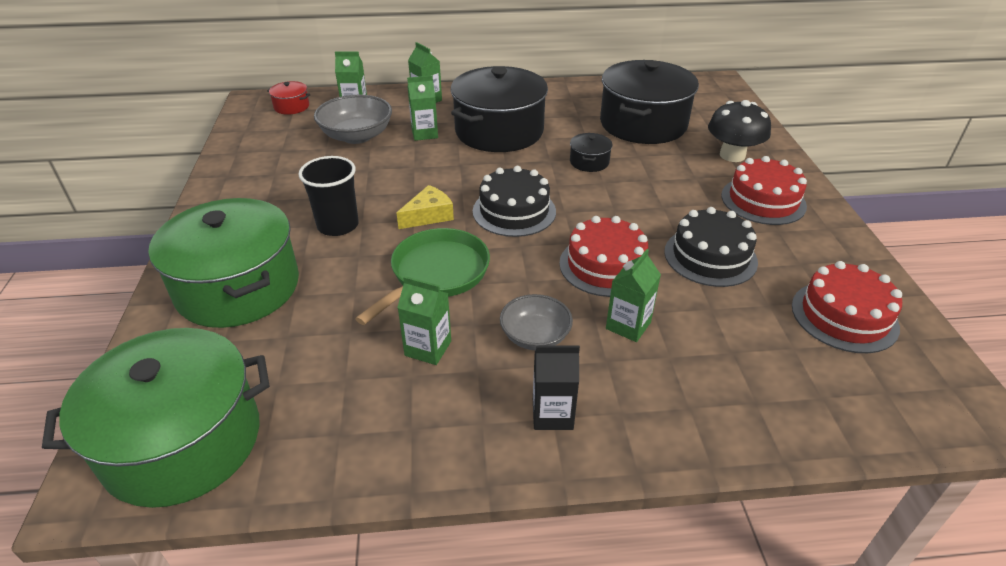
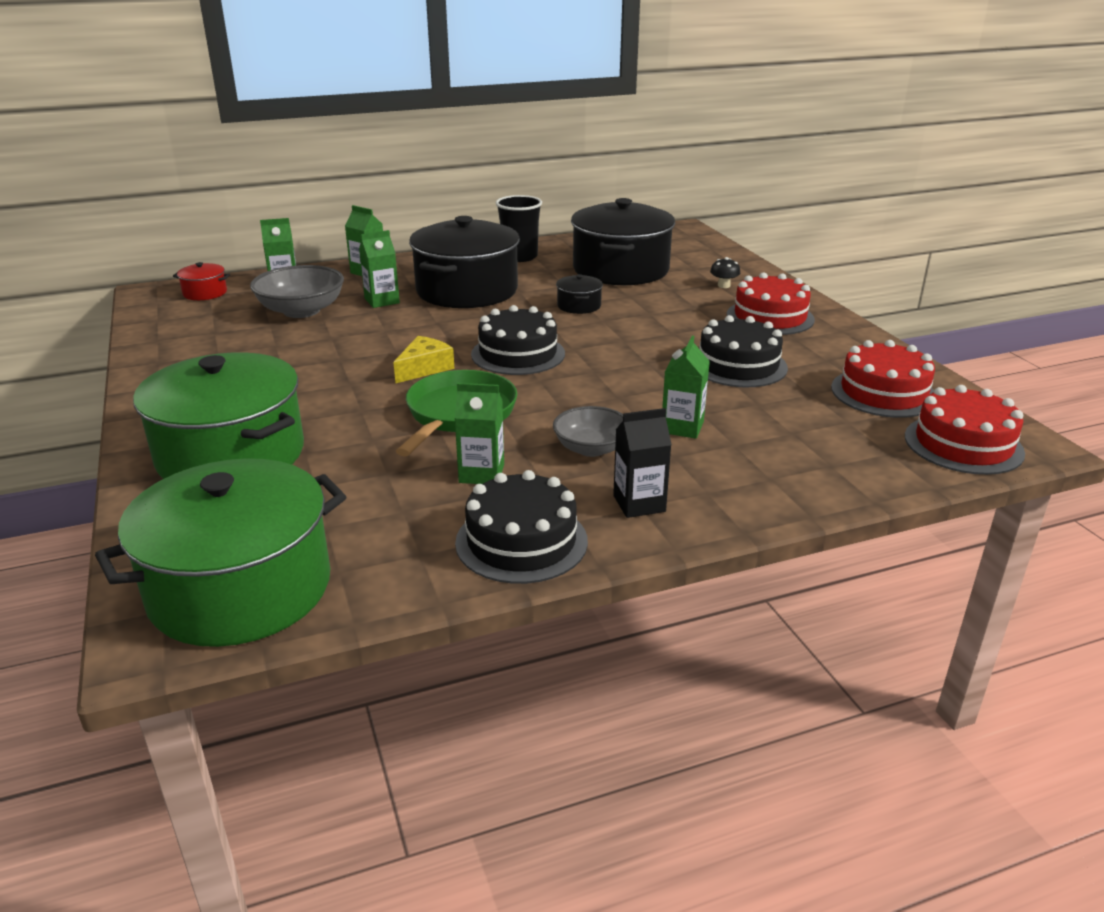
camera: 15 degrees left, 10 degrees down
black cup [298,156,359,236] -> black cup moved to [496,195,542,262]
red cake [559,216,648,297] -> red cake moved to [905,385,1025,475]
black mushroom [708,100,771,162] -> black mushroom [710,257,740,288], size x0.47
none -> black cake [455,470,588,584]

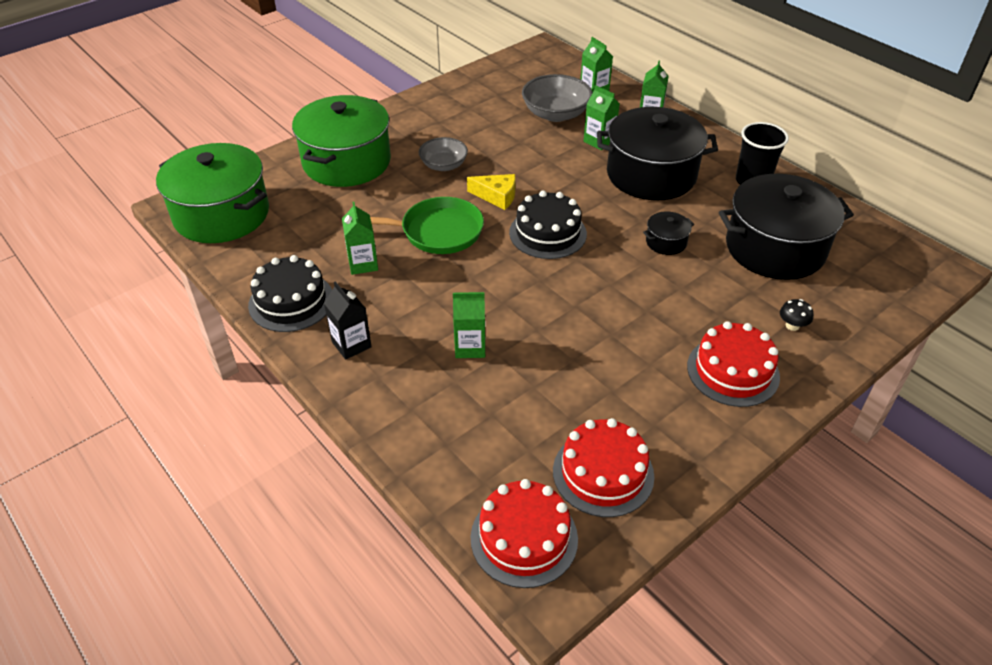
camera: 70 degrees right, 15 degrees up
red pot [173,262,230,300] -> none
grey bowl [553,406,623,457] -> grey bowl moved to [419,137,468,171]
black cake [700,315,788,387] -> none

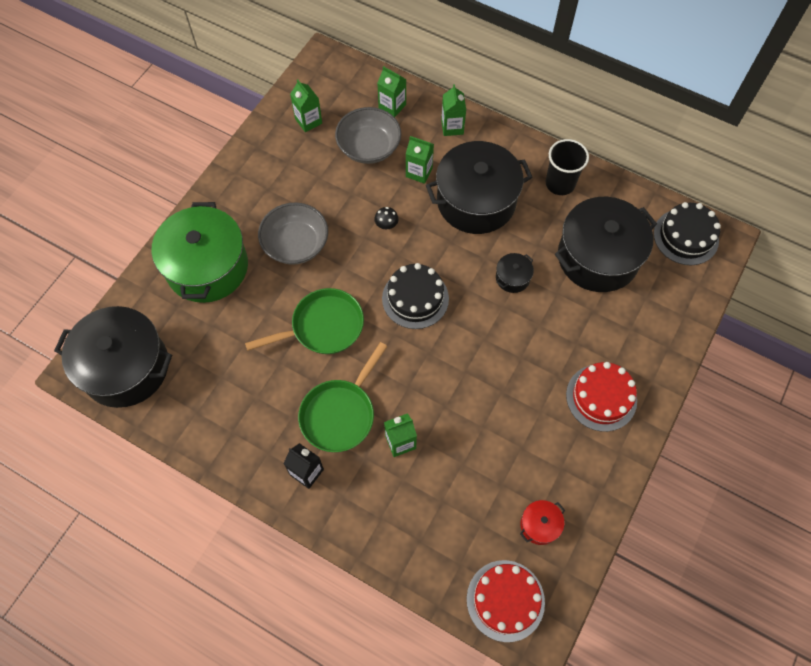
camera: 20 degrees left, 20 degrees up
green pot [156,143,269,243] -> black pot [54,306,172,408]
black cake [248,255,332,332] -> black cake moved to [654,202,721,265]
green carton [342,202,378,275] -> green carton moved to [290,80,322,132]
grey bowl [419,137,468,171] -> grey bowl [258,202,328,265], size x1.54
yellow cheese [467,174,516,210] -> none
red cake [553,418,654,517] -> red pot [520,500,565,545]
black mushroom [780,299,813,331] -> black mushroom moved to [374,207,399,229]
none -> green pan [298,342,388,452]

